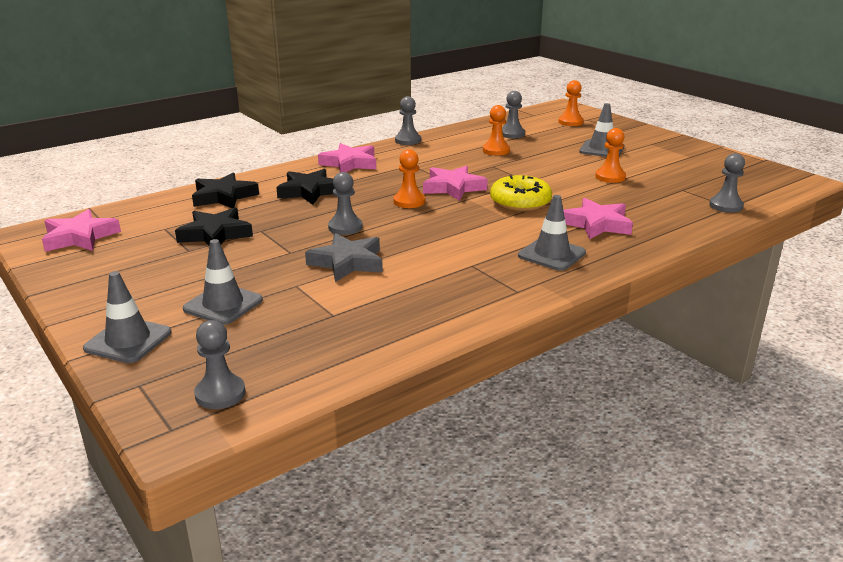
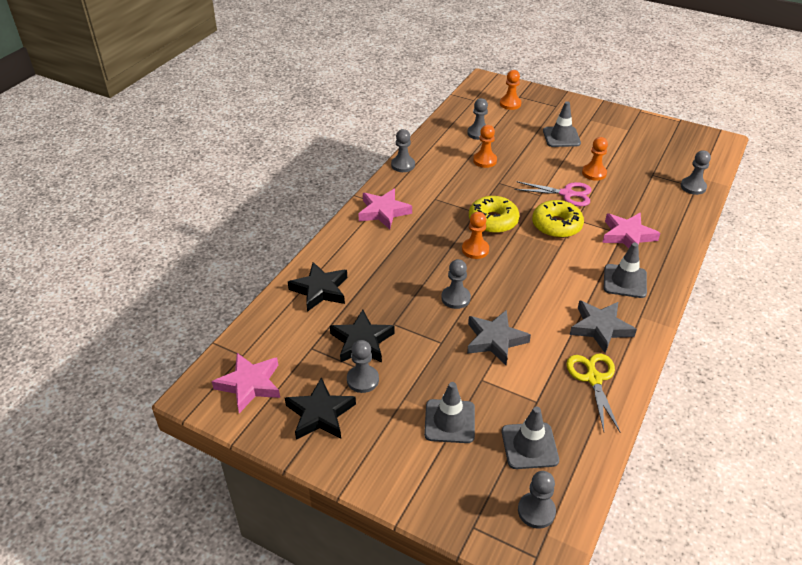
camera: 25 degrees left, 15 degrees up
grey traffic cone [83,271,171,363] -> grey traffic cone moved to [502,407,559,469]
black star [276,169,335,205] -> black star moved to [285,377,356,440]
pink star [423,166,488,201] -> yellow donut [469,196,520,233]
none -> grey pawn [347,340,379,393]
none -> pink scissors [515,181,592,206]
none -> yellow scissors [566,353,621,433]
none -> grey star [570,300,637,353]

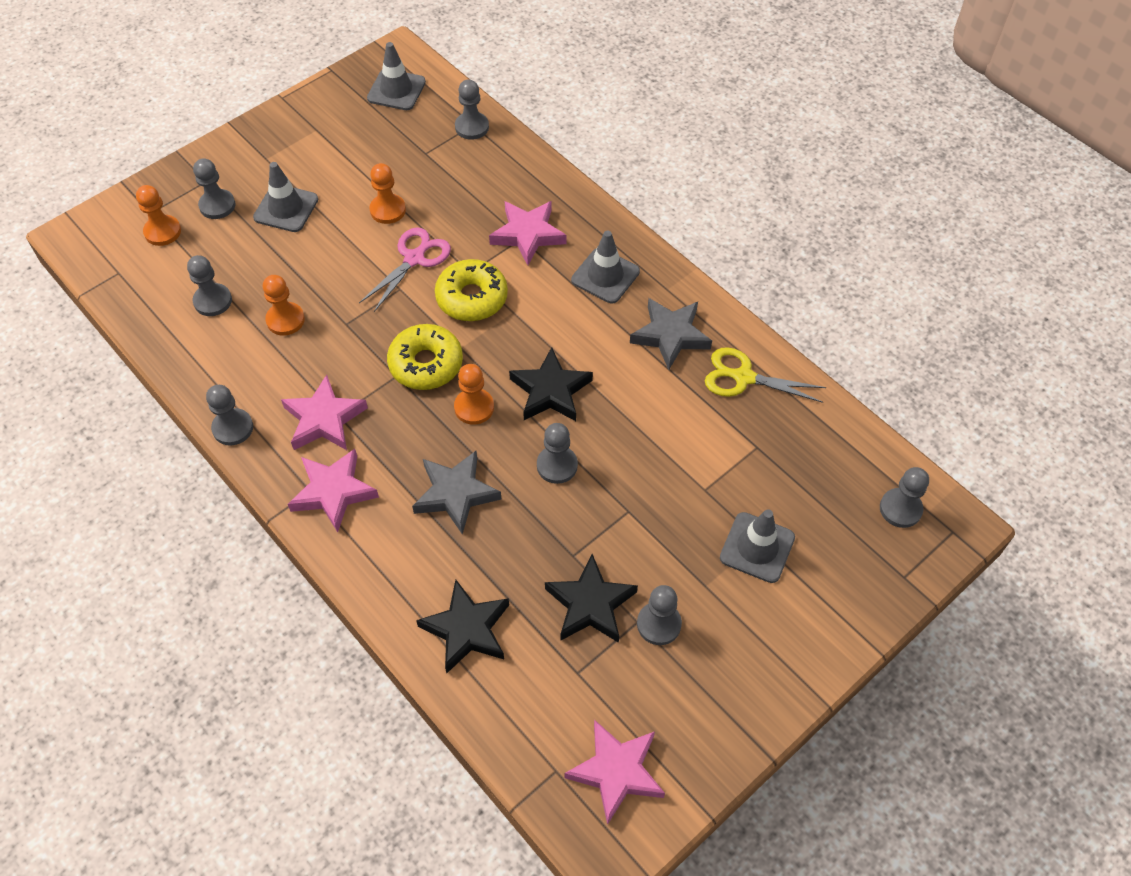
camera: 70 degrees left, 15 degrees up
black star [285,377,356,440] -> black star moved to [509,347,593,421]
grey star [467,310,531,365] -> grey star moved to [412,451,501,534]
grey traffic cone [502,407,559,469] -> grey traffic cone moved to [367,42,426,110]
none -> grey pawn [193,158,235,219]
none -> pink star [281,375,368,450]

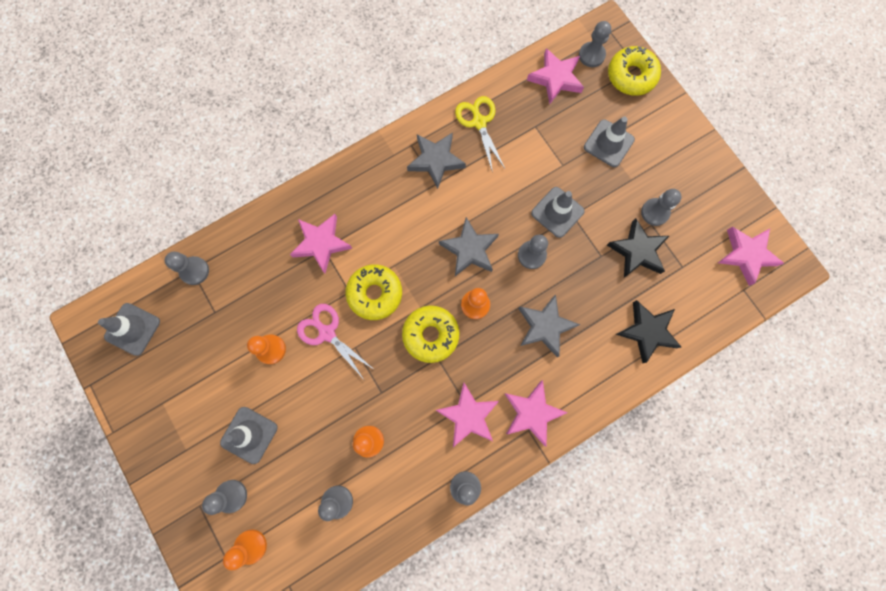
camera: 80 degrees left, 20 degrees up
black star [509,347,593,421] -> grey star [439,217,499,276]
grey traffic cone [571,231,640,303] -> grey traffic cone moved to [531,187,585,238]
yellow scissors [705,347,826,403] -> yellow scissors turned 135 degrees clockwise [455,96,505,173]
none -> pink star [527,48,584,104]
none -> yellow donut [608,46,661,96]

